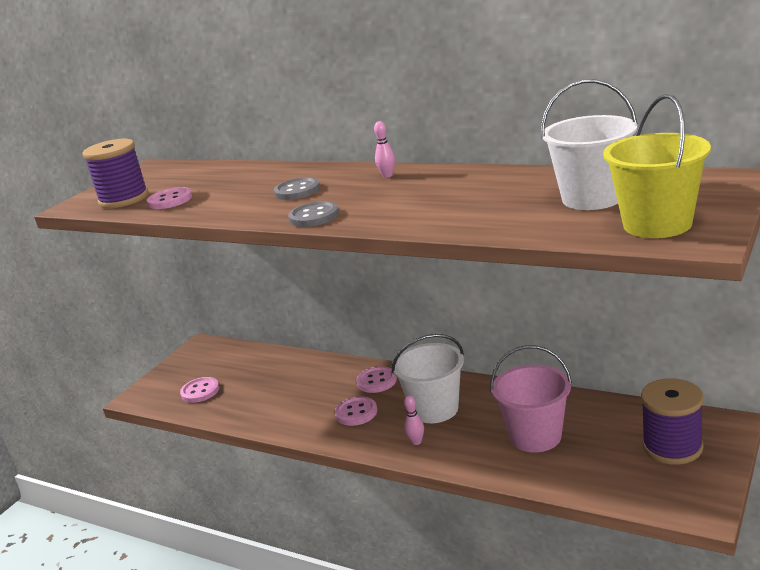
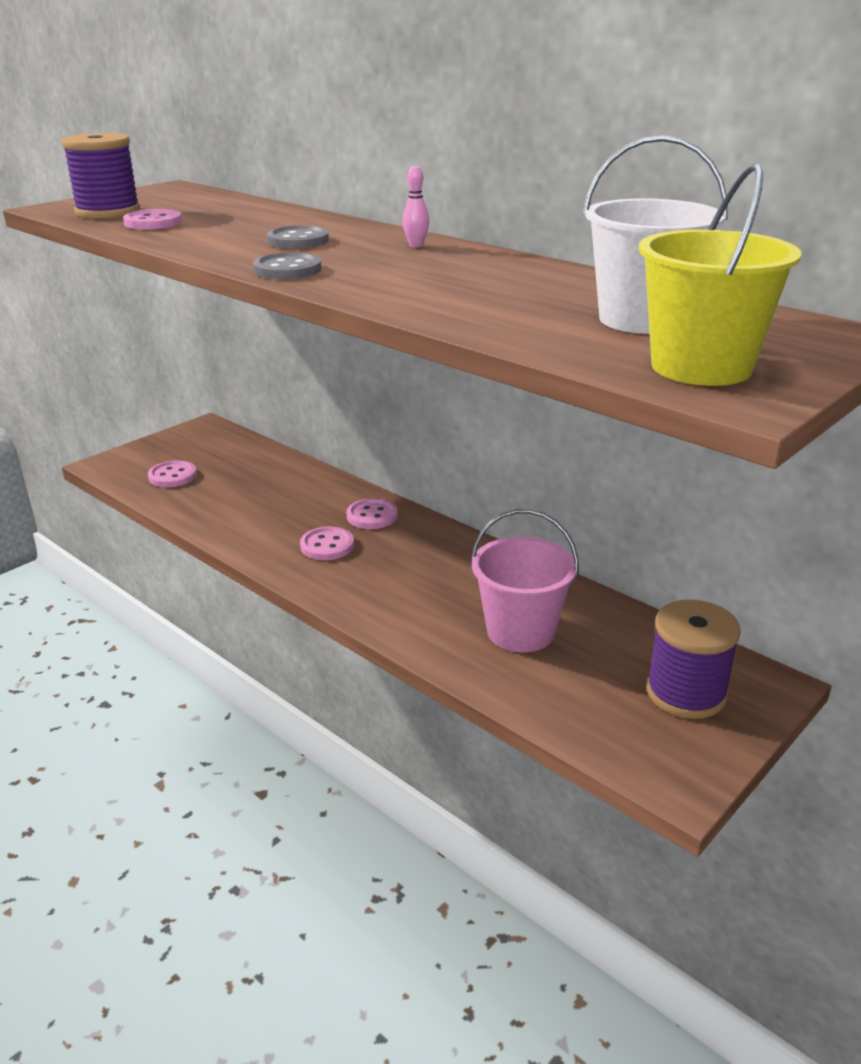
camera: 10 degrees right, 5 degrees up
white bucket [392,334,464,423] -> none
pink bowling pin [404,395,424,445] -> none

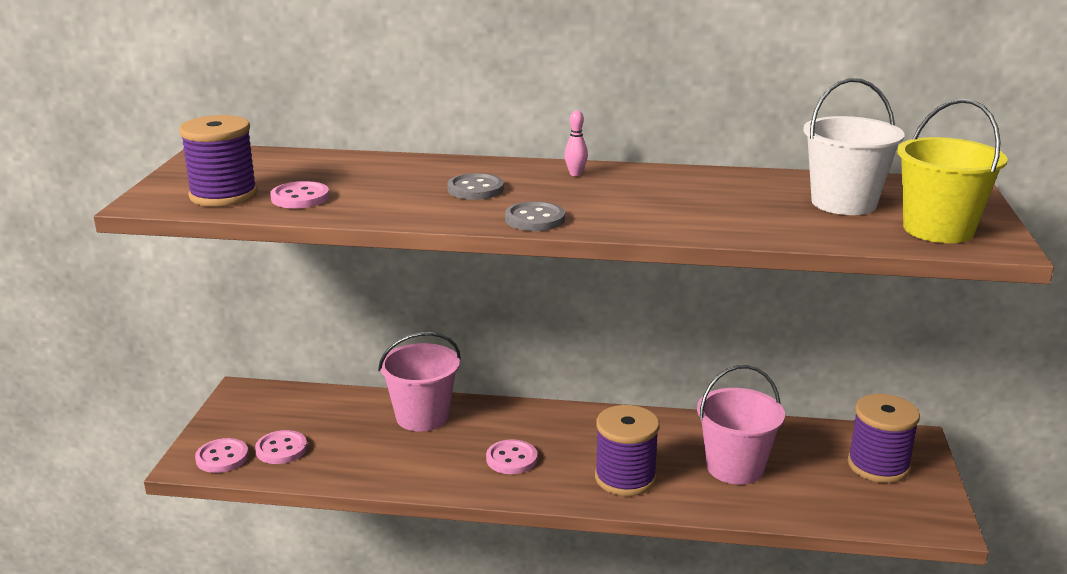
camera: 35 degrees left, 5 degrees down
pink button [346,498,398,529] -> pink button moved to [195,438,249,473]
none -> pink bucket [378,332,461,432]
none -> purple spool [595,405,660,496]

